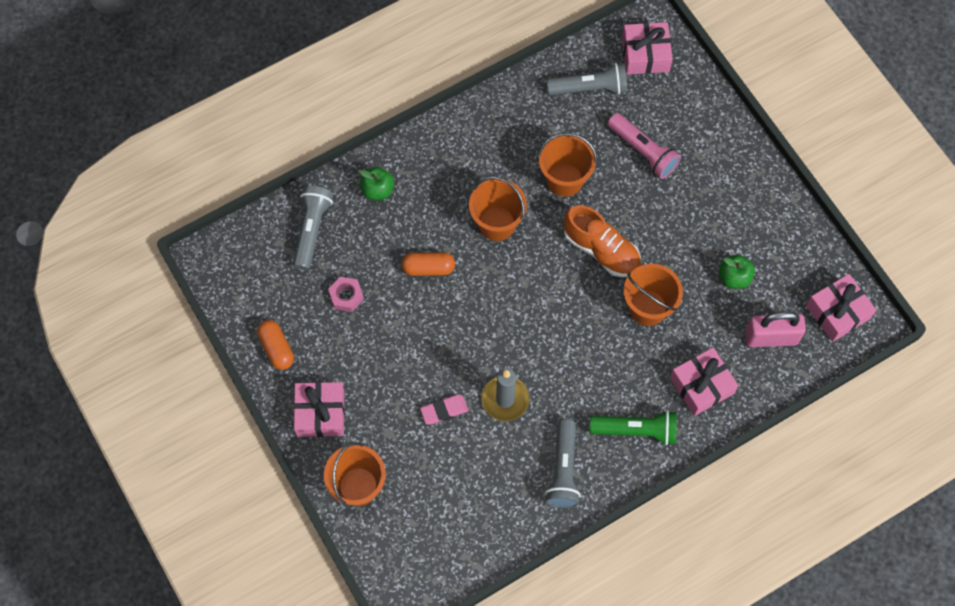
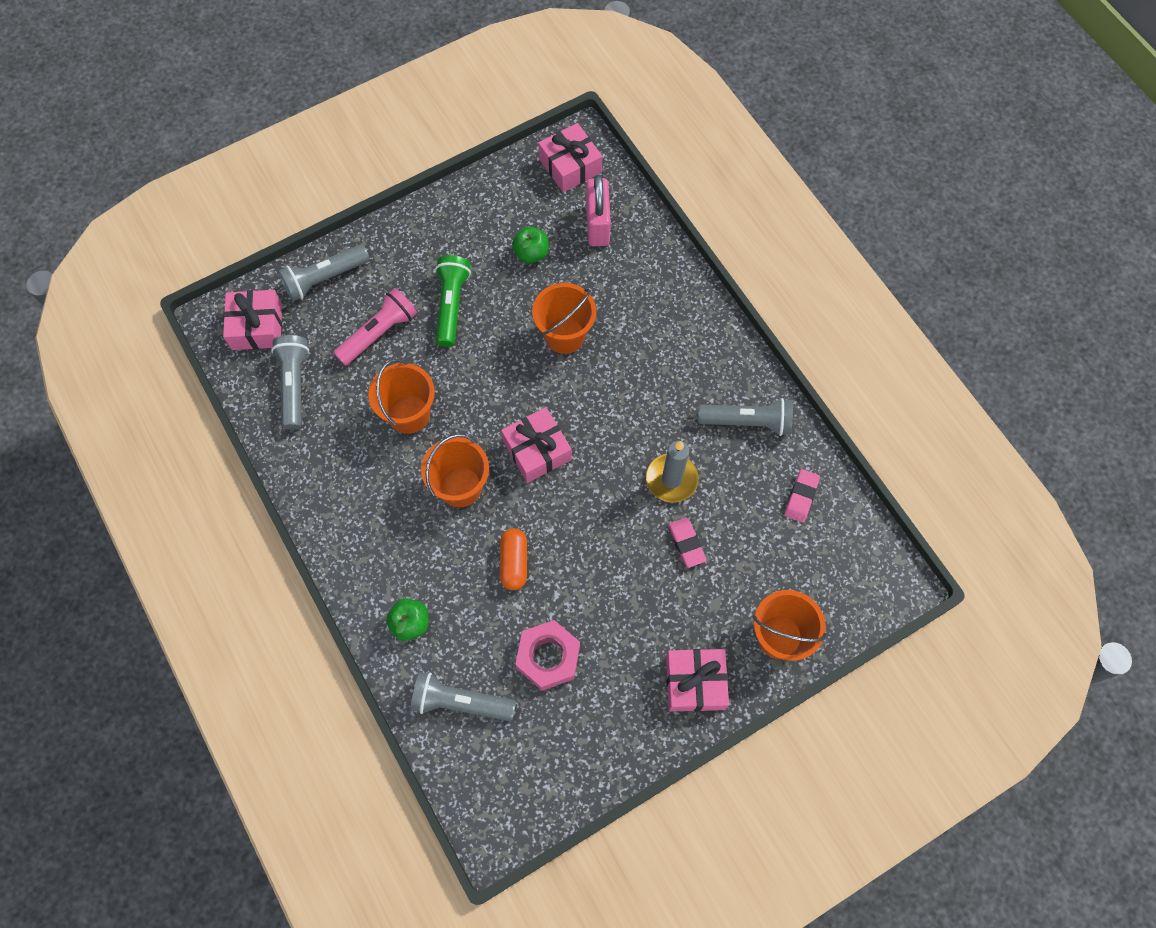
camera: 90 degrees left, 0 degrees up
orange capsule [257,320,294,370] -> none
pink nut [328,277,364,312] -> pink nut [515,620,580,691], size x1.58
orange shoe [564,205,641,277] -> none
green flashlight [590,410,677,445] -> green flashlight moved to [435,255,471,347]
pink gift [670,347,738,416] -> pink gift moved to [501,407,572,483]
none -> grey flashlight [278,245,370,301]
none -> pink eraser [785,469,820,523]

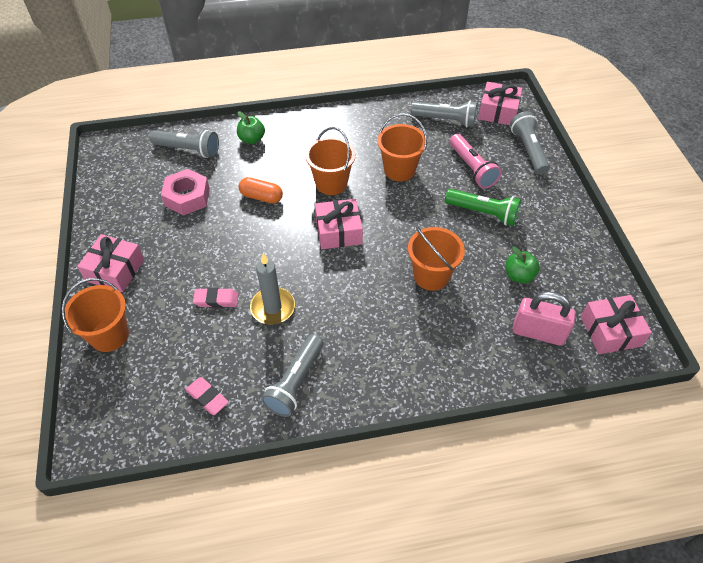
camera: 110 degrees right, 15 degrees down
grey flashlight [411,672,516,721] -> grey flashlight turned 75 degrees clockwise [150,130,219,158]

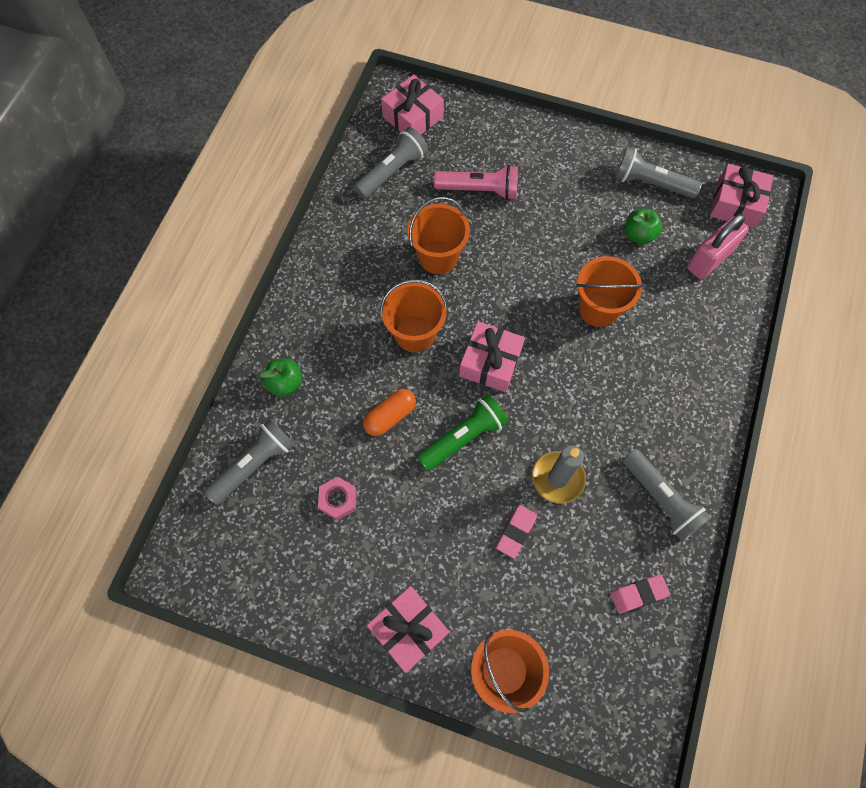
camera: 60 degrees left, 15 degrees up
pink nut [161,169,210,215] -> pink nut [318,477,357,520], size x0.63
green flashlight [445,189,521,226] -> green flashlight moved to [417,394,508,471]
grey flashlight [510,111,550,175] -> grey flashlight moved to [614,148,702,198]

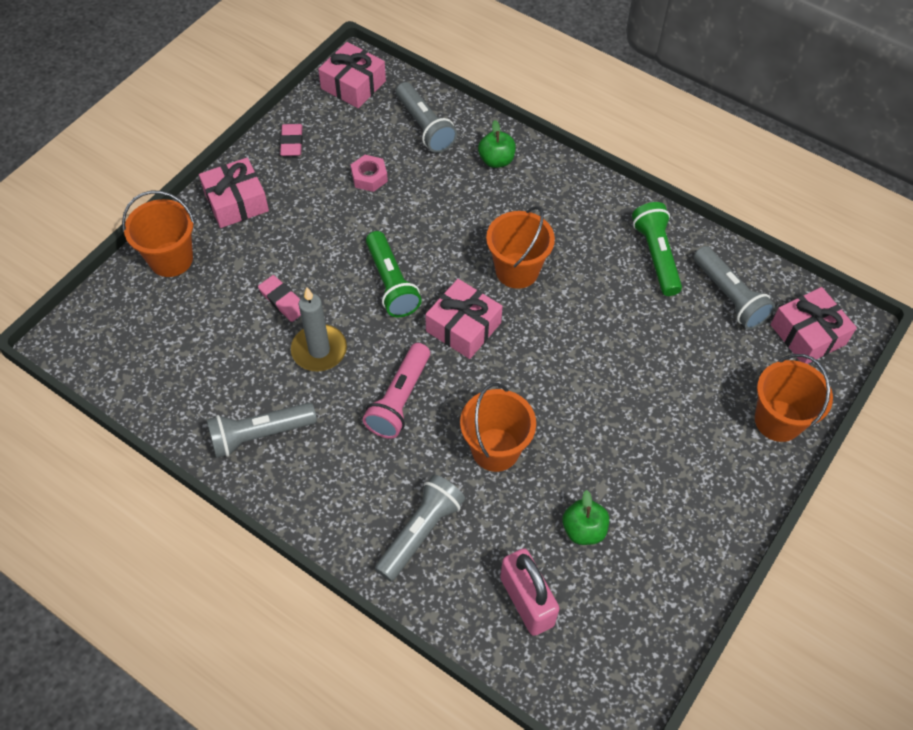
camera: 105 degrees right, 10 degrees down
orange capsule [363,389,416,436] -> none
orange bucket [407,197,470,274] -> orange bucket moved to [755,354,833,442]
pink flashlight [434,165,518,200] -> pink flashlight moved to [363,343,430,439]
pink eraser [610,575,670,613] -> pink eraser moved to [280,124,303,156]
grey flashlight [614,148,702,198] -> grey flashlight moved to [375,475,465,581]
pink gift [710,163,774,228] -> pink gift moved to [318,42,386,108]
none -> green flashlight [632,202,682,296]

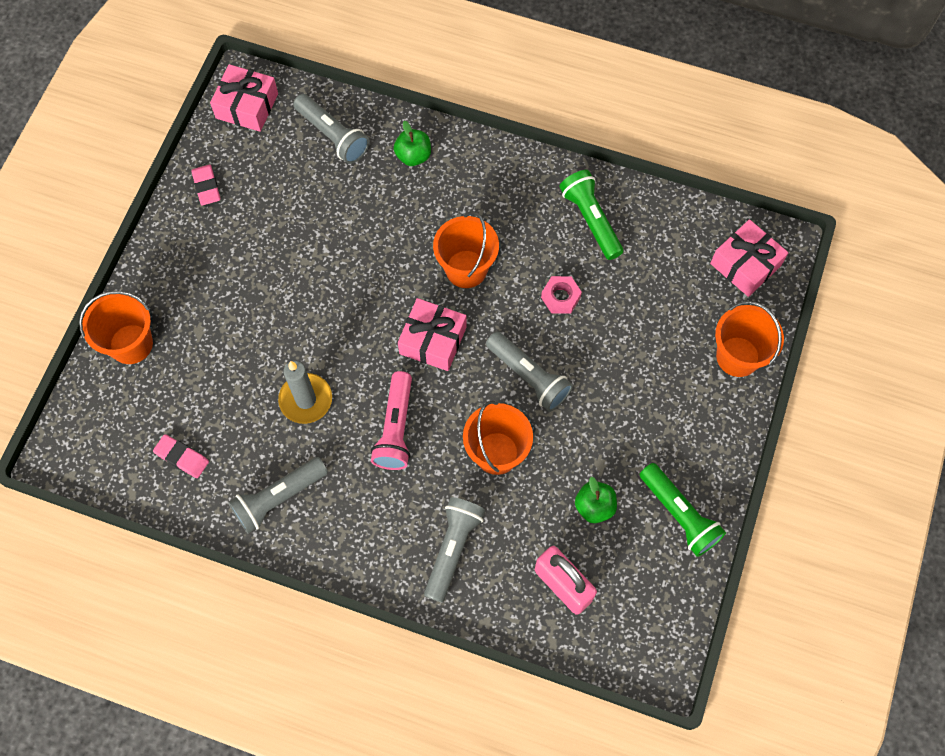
camera: 15 degrees left, 10 degrees up
pink gift [199,158,269,228] -> none
pink eraser [258,275,301,322] -> pink eraser moved to [153,434,209,478]
pink nut [351,155,388,192] -> pink nut moved to [541,276,582,313]
green flashlight [366,231,422,317] -> green flashlight moved to [640,463,726,557]
grey flashlight [693,246,775,330] -> grey flashlight moved to [486,332,573,412]

